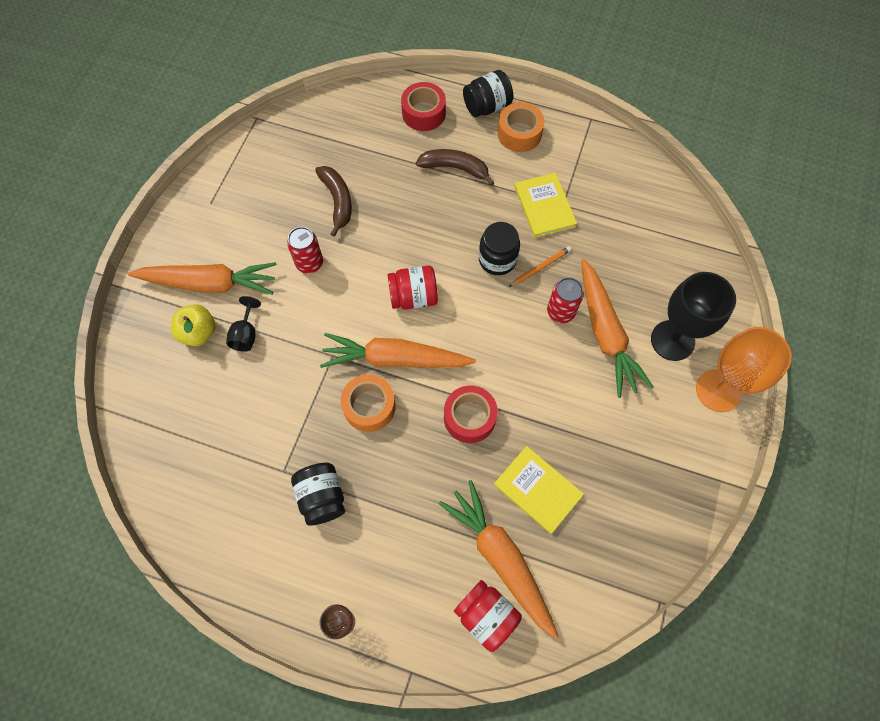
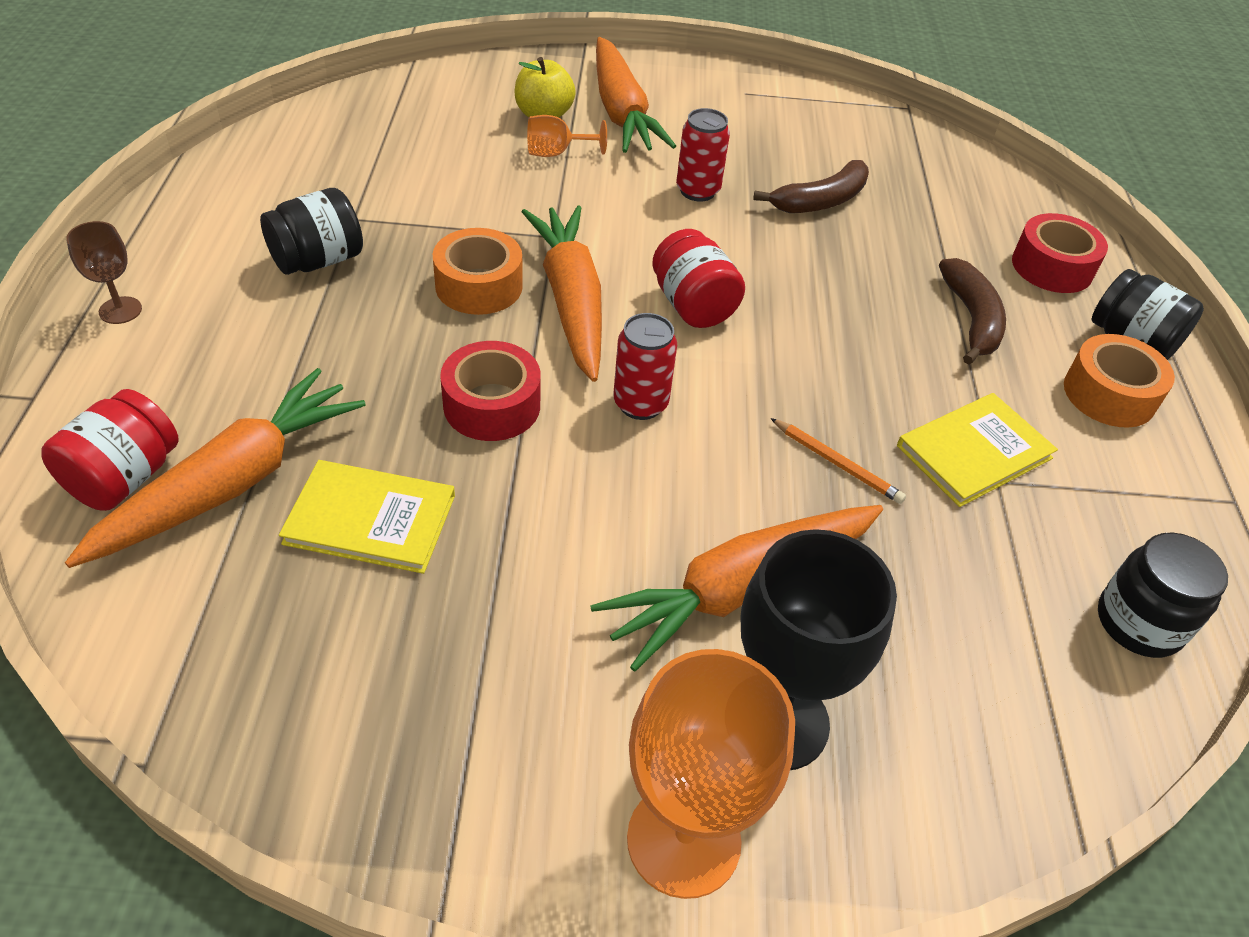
camera: 70 degrees right, 20 degrees down
black goblet [226,296,261,352] -> orange goblet [527,115,607,157]
black jar [479,222,520,275] -> black jar moved to [1098,532,1228,658]
yellow book [494,446,584,534] -> yellow book turned 75 degrees clockwise [279,460,455,574]
red can [547,277,584,323] -> red can moved to [613,313,677,420]

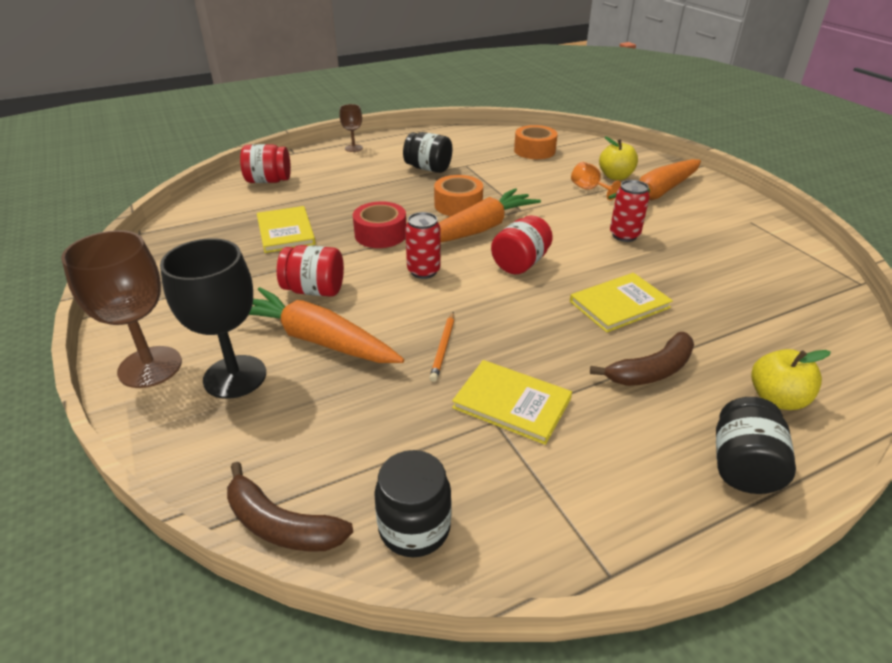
camera: 65 degrees right, 10 degrees down
orange carrot [65,368,366,568] -> none
orange goblet [627,649,795,899] -> brown goblet [61,230,182,388]
brown banana [753,160,869,213] -> brown banana moved to [227,462,353,551]
red tape [1012,213,1108,293] -> yellow apple [751,349,831,410]
orange tape [1064,334,1175,428] -> orange tape moved to [514,125,558,159]
none -> red jar [277,245,344,297]
none -> yellow book [570,273,673,332]

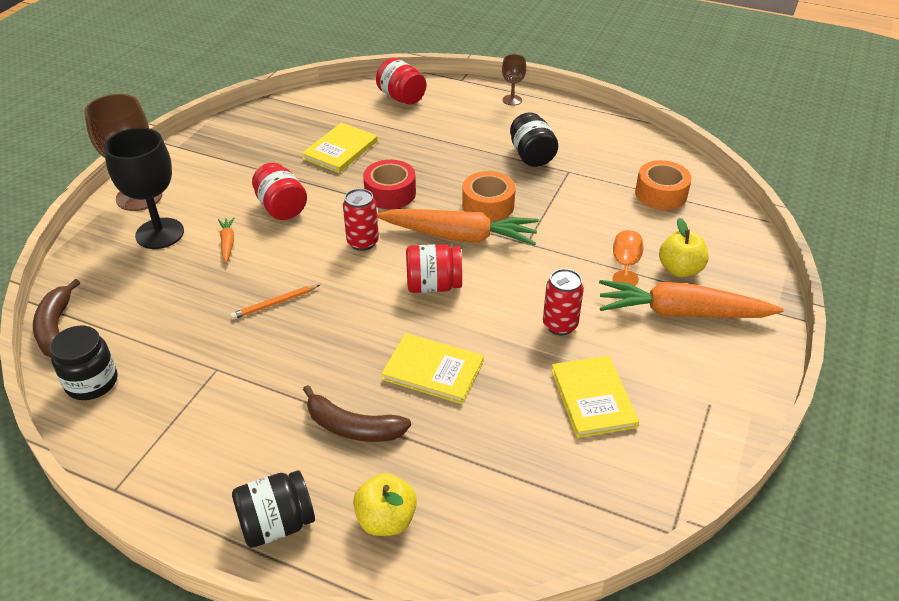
camera: 50 degrees right, 5 degrees up
orange carrot [249,287,404,363] -> orange carrot [218,217,234,263], size x0.42
yellow book [452,360,572,445] -> yellow book moved to [551,356,639,438]

